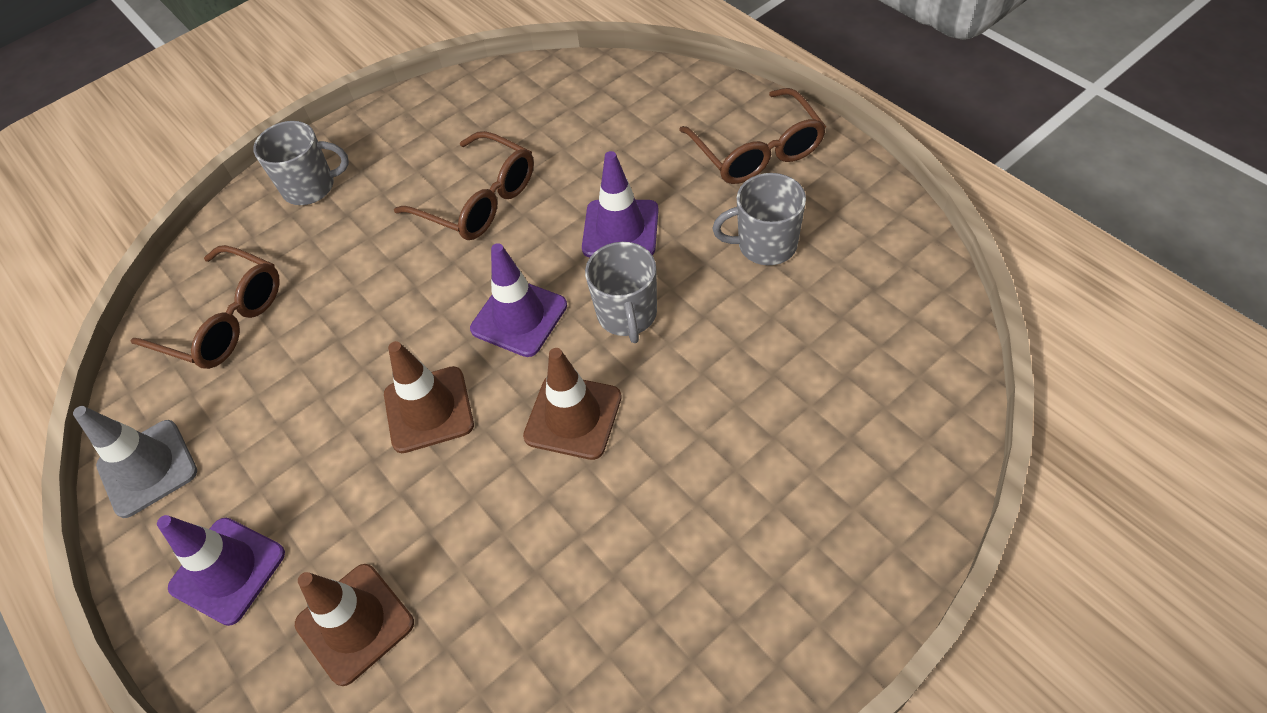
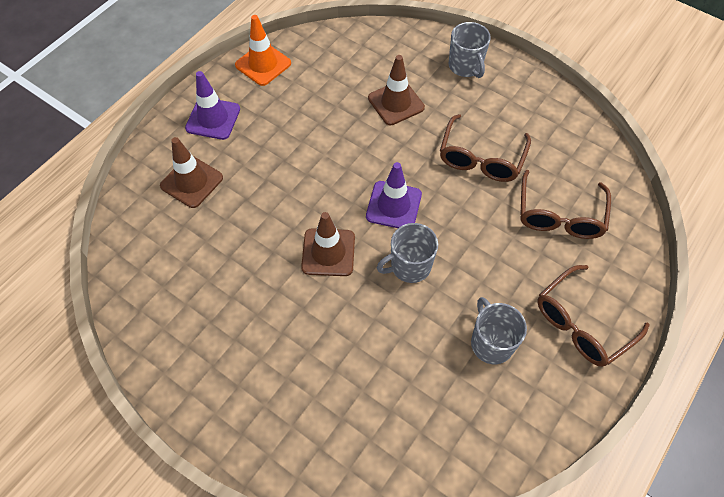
camera: 70 degrees right, 5 degrees up
grey traffic cone [73,406,197,518] -> orange traffic cone [235,15,291,86]
brown glasses [130,245,280,369] -> brown glasses moved to [520,170,611,239]
brown traffic cone [384,341,474,453] -> brown traffic cone moved to [368,55,425,125]
purple traffic cone [582,151,659,257] -> none

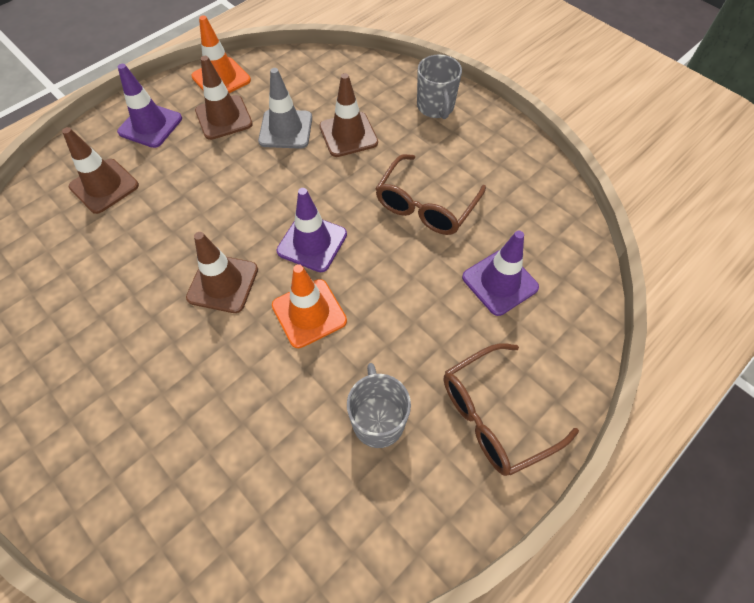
camera: 10 degrees right, 0 degrees up
grey mug [377,223,438,283] -> orange traffic cone [272,264,347,348]
brown glasses [520,170,611,239] -> purple traffic cone [462,231,539,316]
none -> brown traffic cone [195,56,253,140]
none -> grey traffic cone [258,68,312,149]

